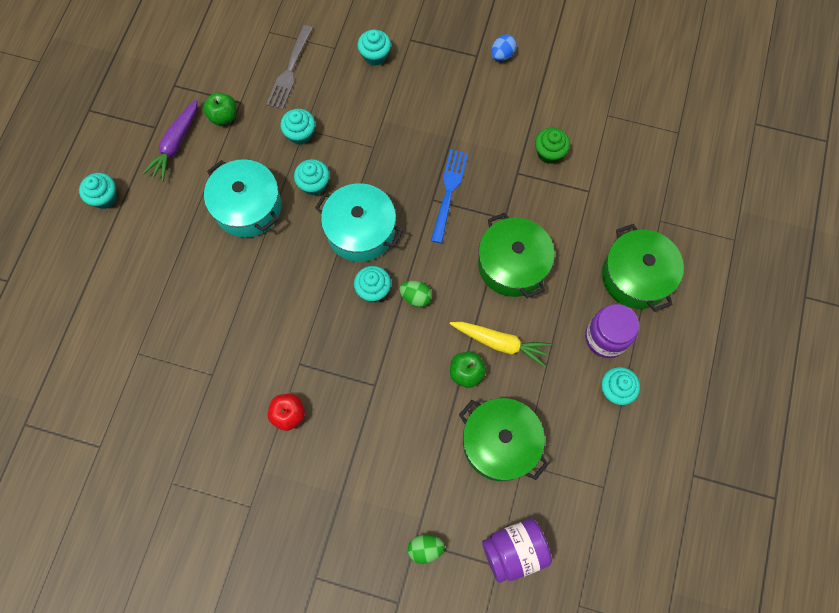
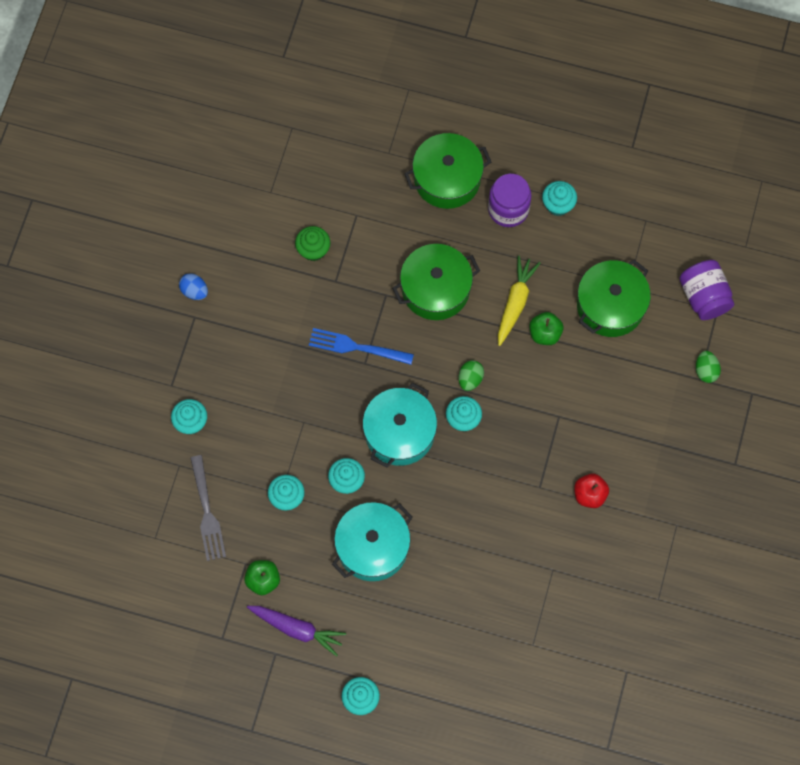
camera: 90 degrees left, 0 degrees up
grey fork [266,25,313,110] -> grey fork turned 60 degrees clockwise [190,455,226,561]

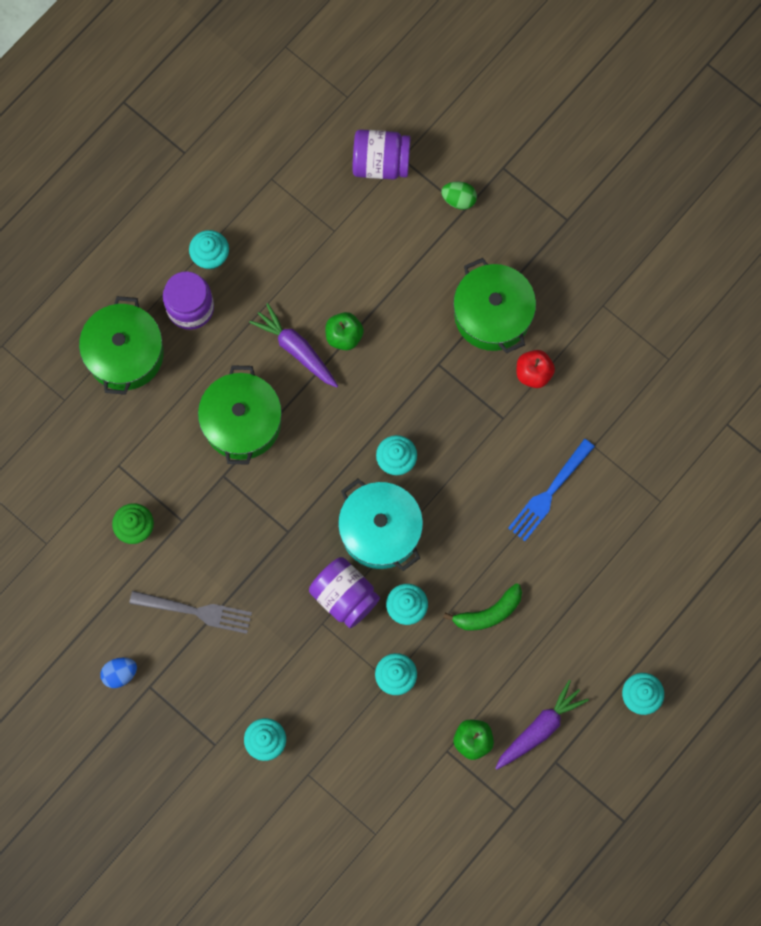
camera: 65 degrees left, 5 degrees up
grey fork [190,455,226,561] -> grey fork moved to [129,591,252,634]
blue fork [309,328,414,365] -> blue fork moved to [508,439,595,541]
turquoise pot [332,502,412,581] -> green banana [443,583,522,631]
green egg [459,360,484,391] -> none
yellow carrot [498,256,540,346] -> purple carrot [249,303,338,387]
green pot [577,260,651,337] -> green pot moved to [453,258,536,354]
none -> purple jar [309,557,380,628]

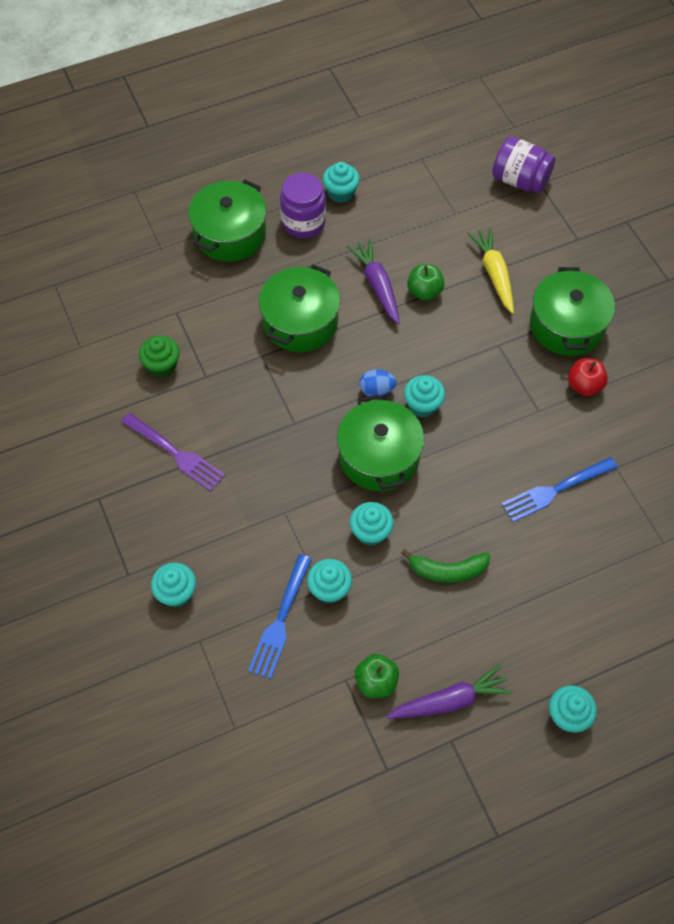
camera: 25 degrees right, 15 degrees down
blue egg [100,657,137,688] -> blue egg moved to [359,369,397,396]
grey fork [129,591,252,634] -> purple fork [121,413,225,491]
purple jar [309,557,380,628] -> none
turquoise pot [338,479,423,571] -> green pot [337,394,424,491]
green egg [441,181,477,210] -> none
none -> blue fork [248,554,312,679]
none -> yellow carrot [467,227,514,314]

